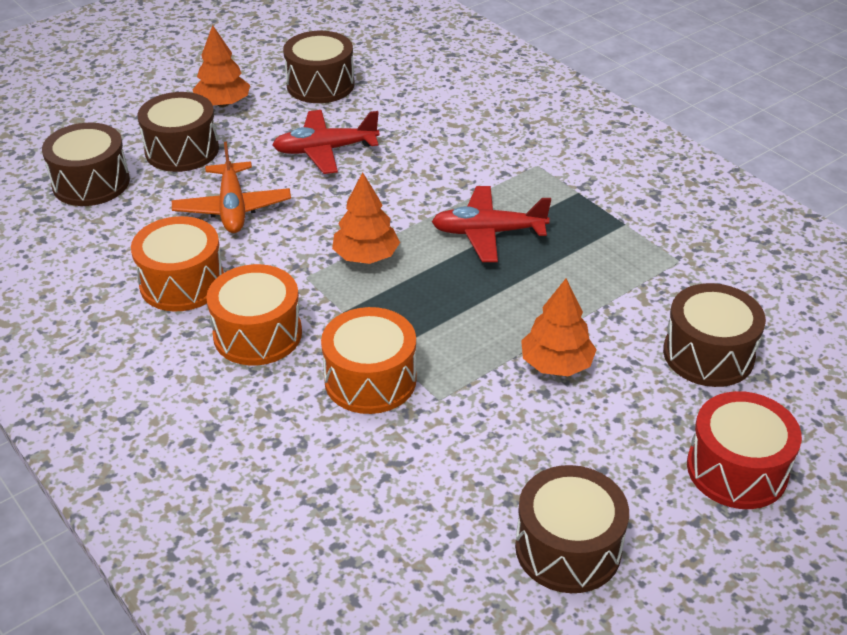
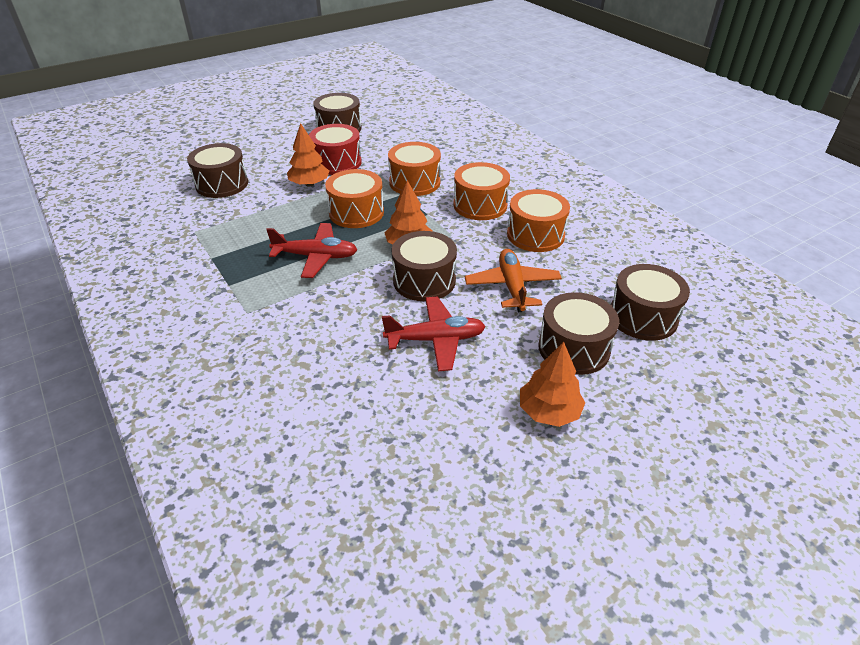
camera: 175 degrees left, 0 degrees up
brown drum [283,31,355,103] -> brown drum moved to [391,231,457,301]
red drum [687,391,802,509] -> red drum moved to [309,124,362,175]
none -> orange drum [325,169,384,228]

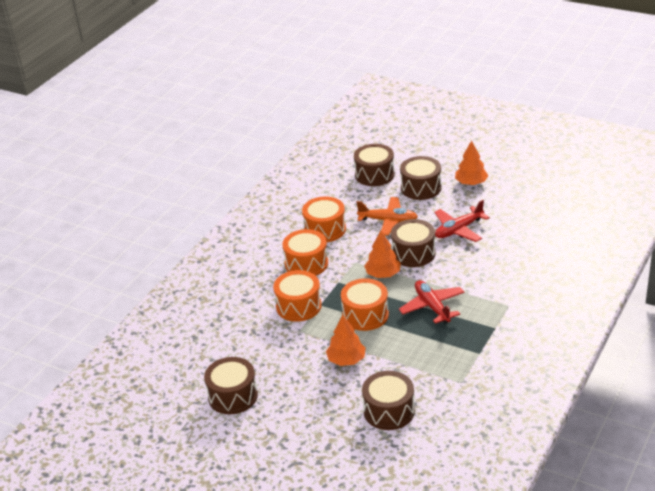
camera: 115 degrees left, 5 degrees down
red drum [309,124,362,175] -> none
red plane [382,297,486,371] -> red plane turned 90 degrees counterclockwise [434,200,490,242]
orange plane [465,249,562,312] -> orange plane turned 135 degrees counterclockwise [356,197,418,236]

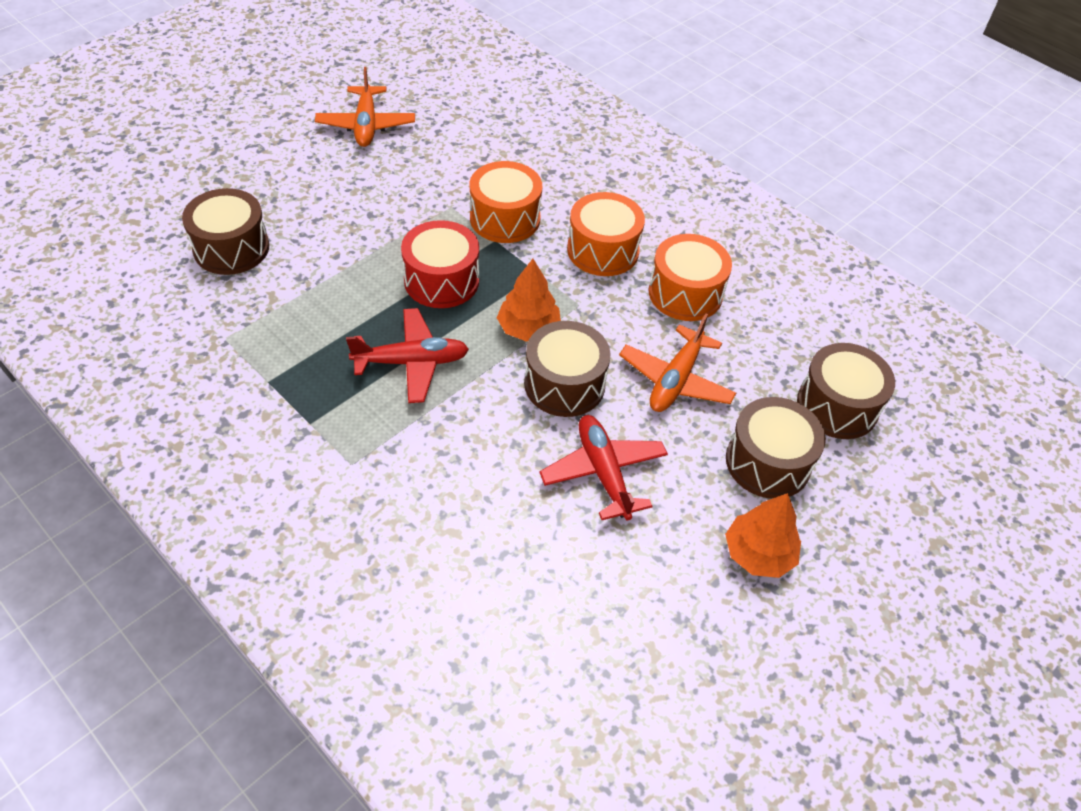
camera: 100 degrees right, 15 degrees up
brown drum [204,357,258,414] -> orange plane [315,67,415,147]
orange tree [326,315,366,366] -> none
orange drum [341,278,389,331] -> red drum [401,220,479,308]

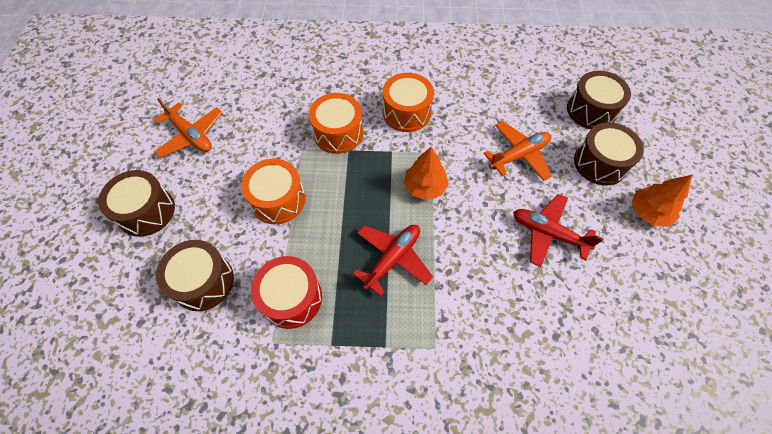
camera: 40 degrees left, 10 degrees up
red drum [401,220,479,308] -> red drum moved to [251,256,322,329]
brown drum [524,321,611,417] -> brown drum moved to [98,170,175,237]
orange plane [619,313,736,412] -> orange plane turned 105 degrees counterclockwise [483,121,552,181]
orange drum [649,234,732,321] -> orange drum moved to [241,159,305,224]

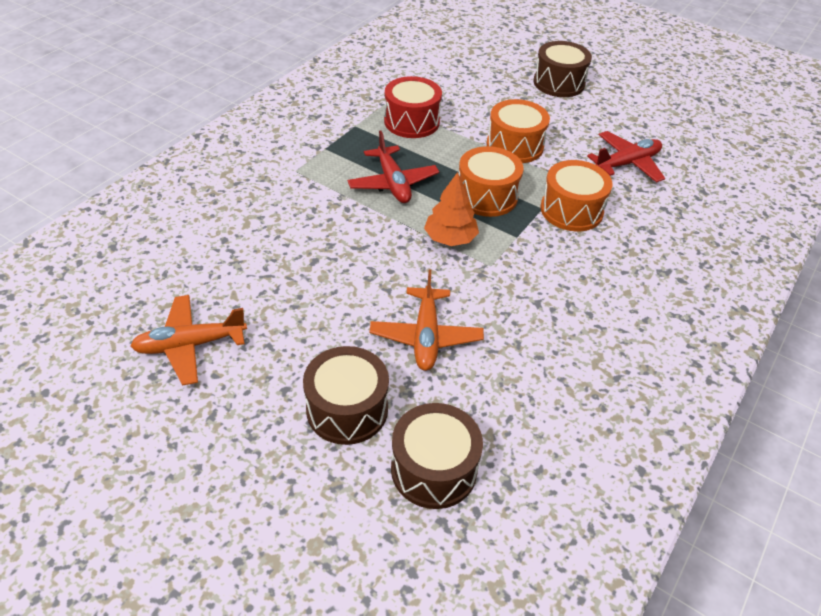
camera: 120 degrees right, 15 degrees down
orange plane [154,98,223,158] -> orange plane moved to [131,295,247,386]
brown drum [156,240,234,311] -> none
orange drum [383,73,434,132] -> orange drum moved to [459,146,524,217]
red plane [513,194,603,267] -> red plane moved to [587,131,665,183]
orange tree [631,175,692,226] -> none

